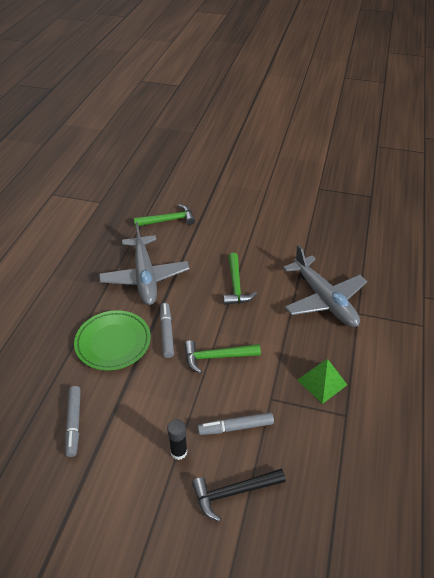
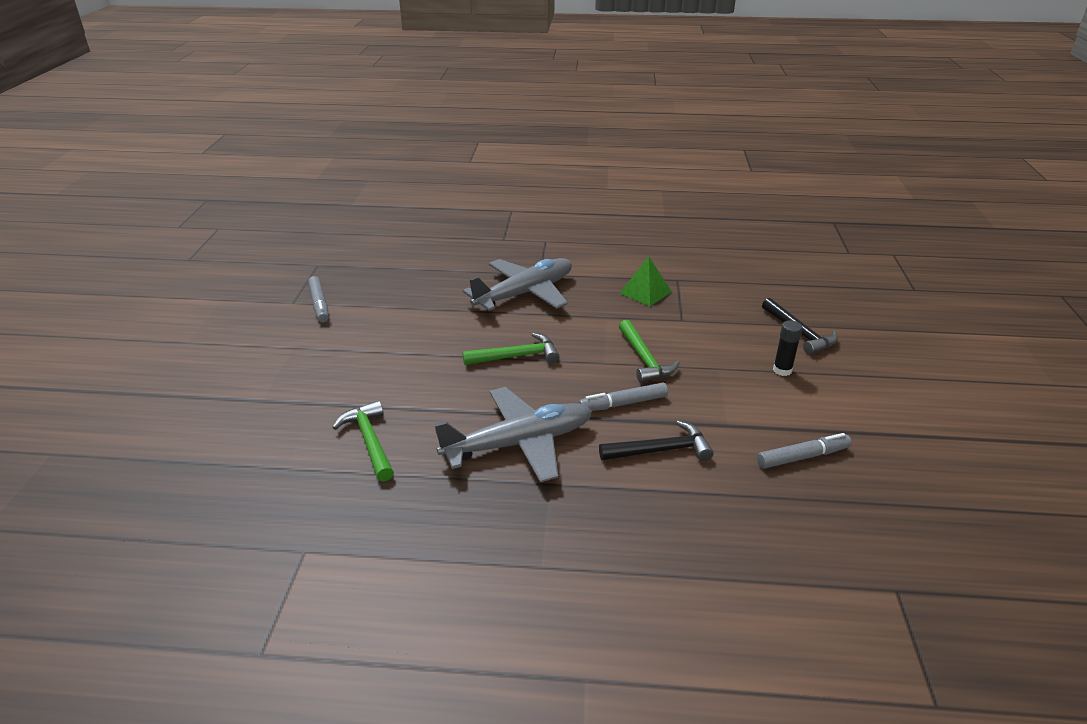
camera: 100 degrees left, 10 degrees down
green plate [74,310,151,371] -> black hammer [599,421,714,461]
grey marker [198,412,274,435] -> grey marker moved to [308,276,329,322]

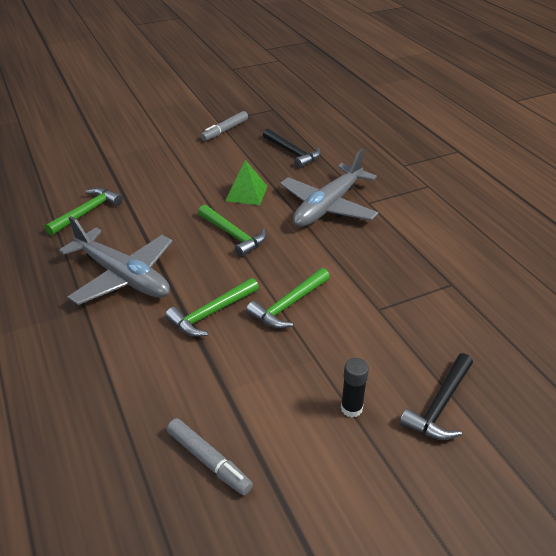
camera: 60 degrees right, 5 degrees up
grey plane [463,258,572,311] -> grey plane turned 105 degrees clockwise [280,149,378,227]
grey marker [578,383,668,411] -> green hammer [165,278,259,337]
black hammer [599,421,714,461] -> black hammer moved to [263,129,321,168]
green pyramid [620,257,672,306] -> green pyramid moved to [225,160,268,205]

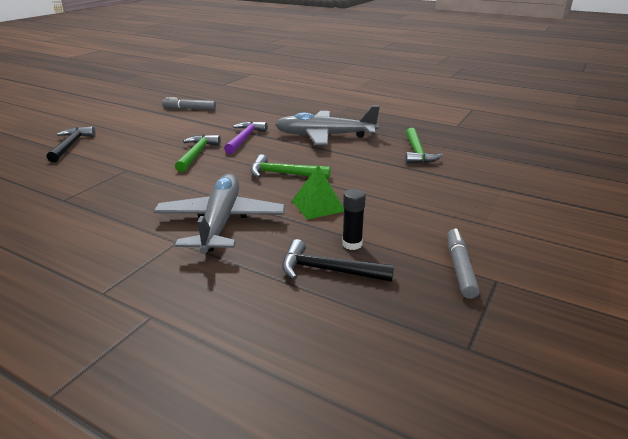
camera: 145 degrees right, 10 degrees down
green hammer [165,278,259,337] -> purple hammer [224,121,268,154]
black glue stick [341,358,369,417] -> black glue stick moved to [342,189,366,250]

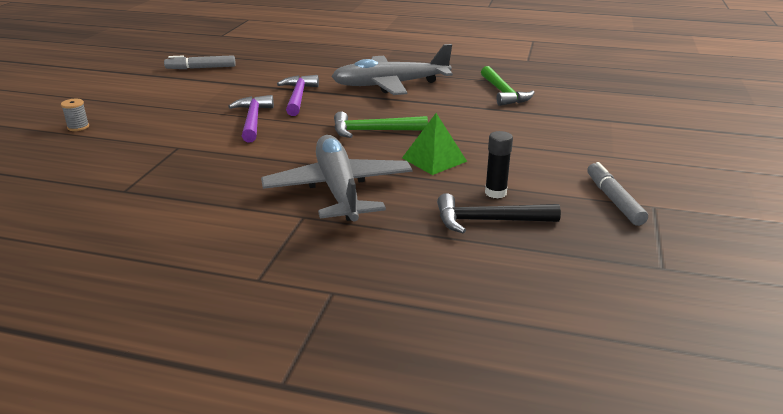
camera: 15 degrees left, 0 degrees up
black hammer [47,126,96,162] -> grey spool [61,99,89,131]
green hammer [175,135,221,172] -> purple hammer [228,95,274,142]

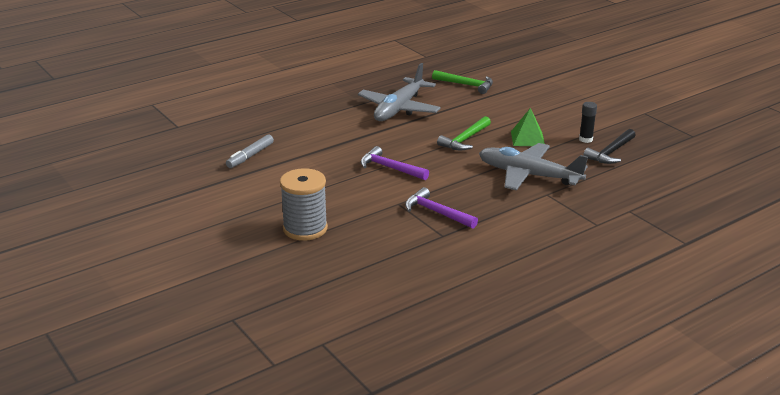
camera: 50 degrees left, 0 degrees up
grey spool [61,99,89,131] -> grey spool [280,168,328,241], size x2.47
purple hammer [277,75,319,116] -> purple hammer moved to [405,187,478,228]
grey marker [587,162,648,226] -> none

